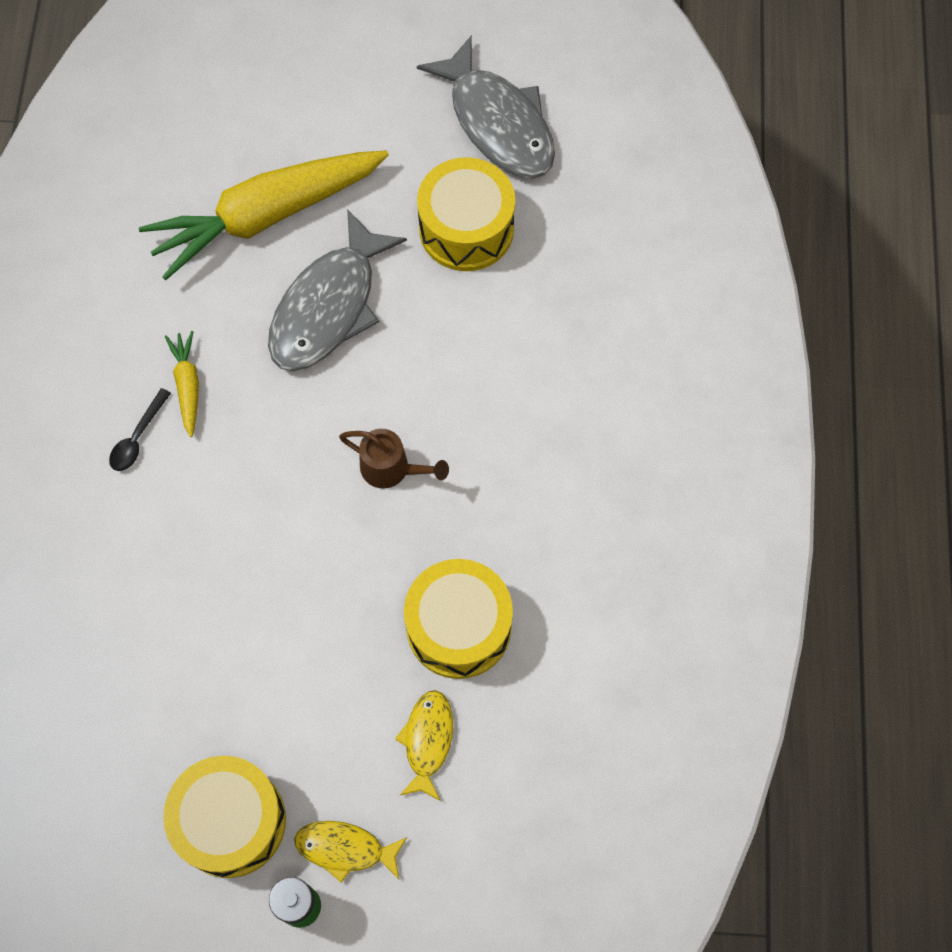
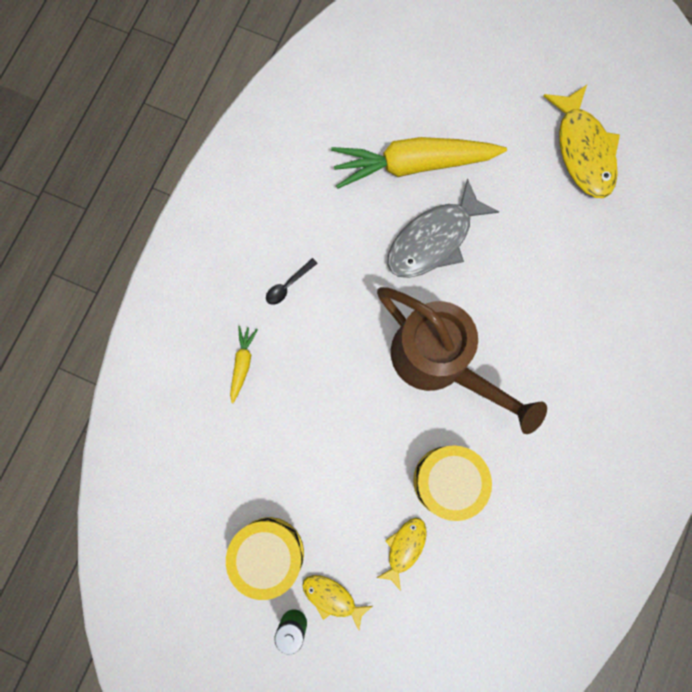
camera: 20 degrees right, 10 degrees up
yellow carrot [165,331,199,437] -> yellow carrot moved to [230,326,258,403]
brown watering can [339,429,449,489] -> brown watering can [377,287,547,434], size x2.41
grey fish [417,35,555,178] -> yellow fish [543,85,620,198]
yellow drum [417,157,515,271] -> none

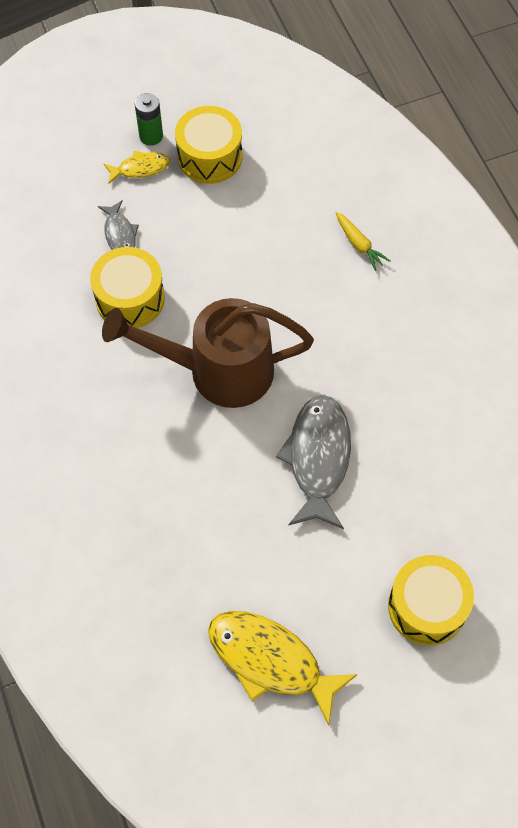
camera: 135 degrees right, 15 degrees down
black spoon [266,258,318,305] -> none
yellow carrot [331,137,507,189] -> none
yellow fish [376,518,426,591] -> grey fish [98,200,139,250]
none -> yellow drum [388,555,474,646]

